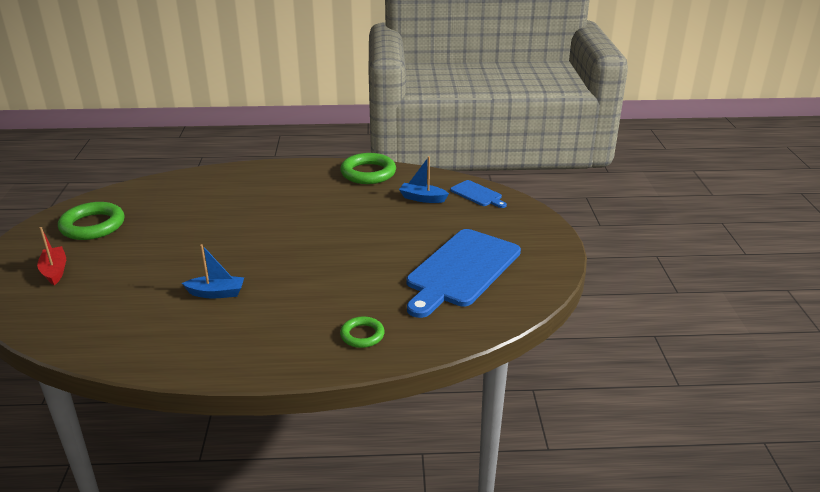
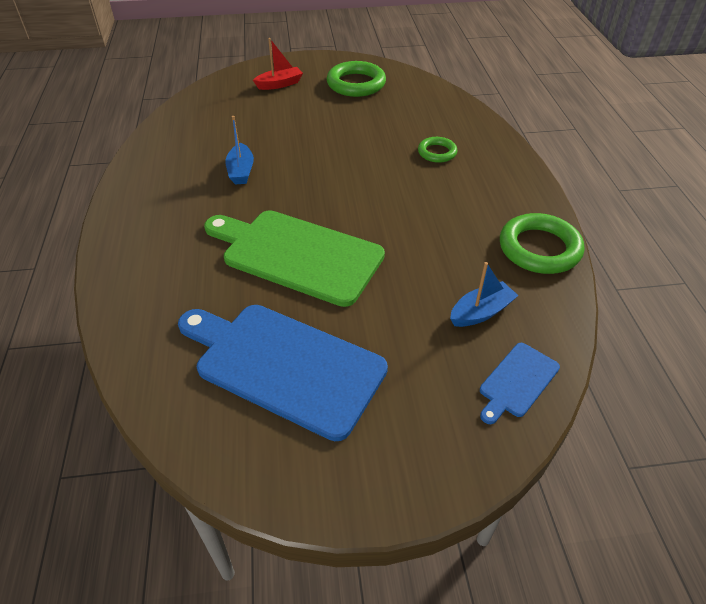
camera: 85 degrees right, 15 degrees up
green ring [340,316,385,348] -> green ring moved to [418,137,457,163]
blue boat [399,156,449,203] -> blue boat turned 45 degrees clockwise [450,262,519,327]
none -> green cutting board [204,210,385,307]

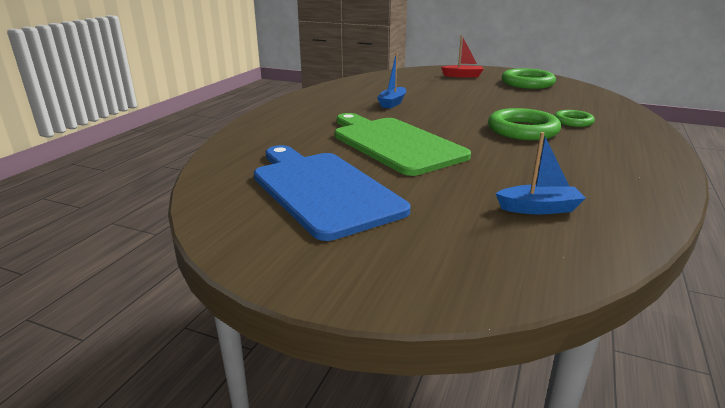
camera: 30 degrees right, 20 degrees down
blue cutting board [480,343,560,424] -> none
green ring [500,213,584,274] -> green ring moved to [488,108,561,140]

